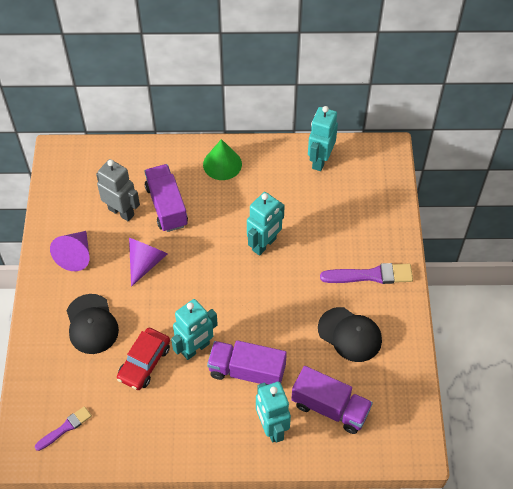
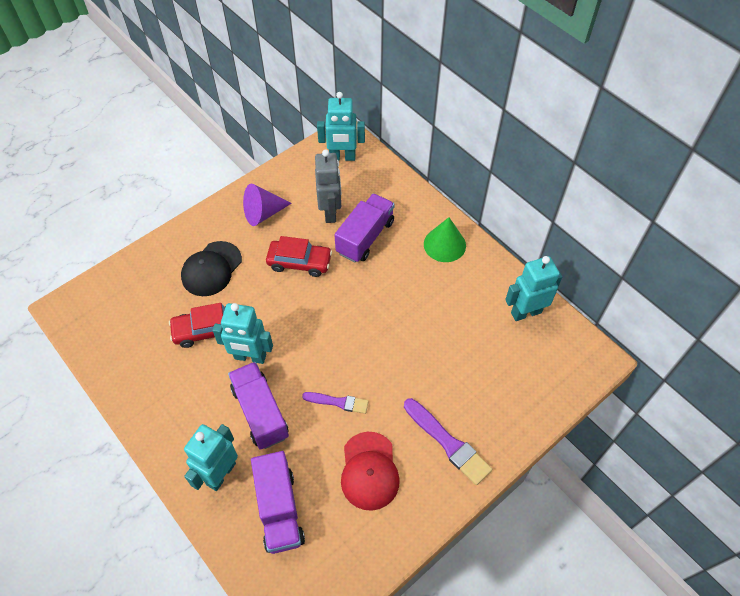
camera: 50 degrees right, 0 degrees up
purple brush [35,406,92,451] -> purple brush moved to [302,392,369,414]
purple cone [129,238,167,287] -> red car [266,236,332,277]
turquoise robot [247,192,285,256] -> turquoise robot moved to [317,92,365,161]
black cap [318,307,382,362] -> red cap [341,432,400,511]

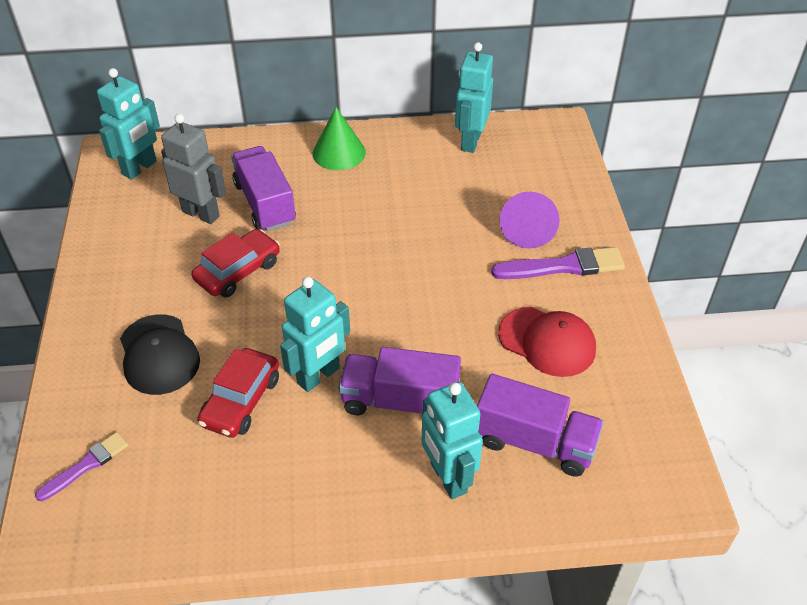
camera: 55 degrees left, 10 degrees down
purple cone [243,184,292,226] -> purple cone moved to [499,192,560,249]
purple brush [302,392,369,414] -> purple brush moved to [35,432,128,501]

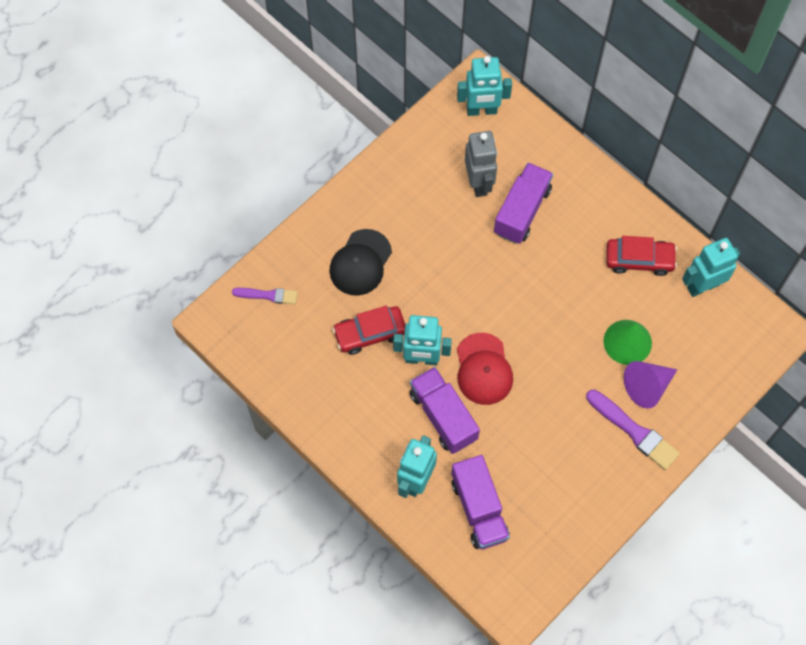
camera: 50 degrees right, 20 degrees up
red car [191,229,280,297] -> red car moved to [606,236,677,276]
green cone [313,107,366,170] -> green cone moved to [603,320,652,365]
red cap [498,307,596,377] -> red cap moved to [457,333,513,405]

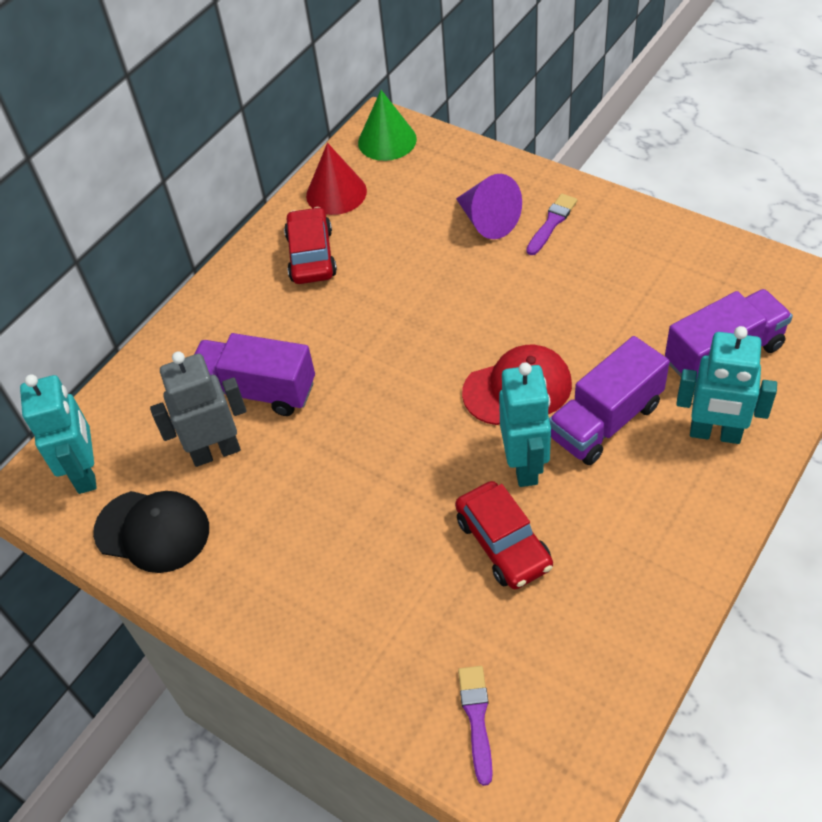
camera: 95 degrees left, 15 degrees down
black cap [329,229,392,296] -> black cap moved to [93,491,209,573]
purple brush [586,389,680,470] -> purple brush [526,194,577,255], size x0.62
green cone [603,320,652,365] -> green cone moved to [358,90,417,161]
turquoise robot [682,238,740,297] -> red cone [306,143,367,215]

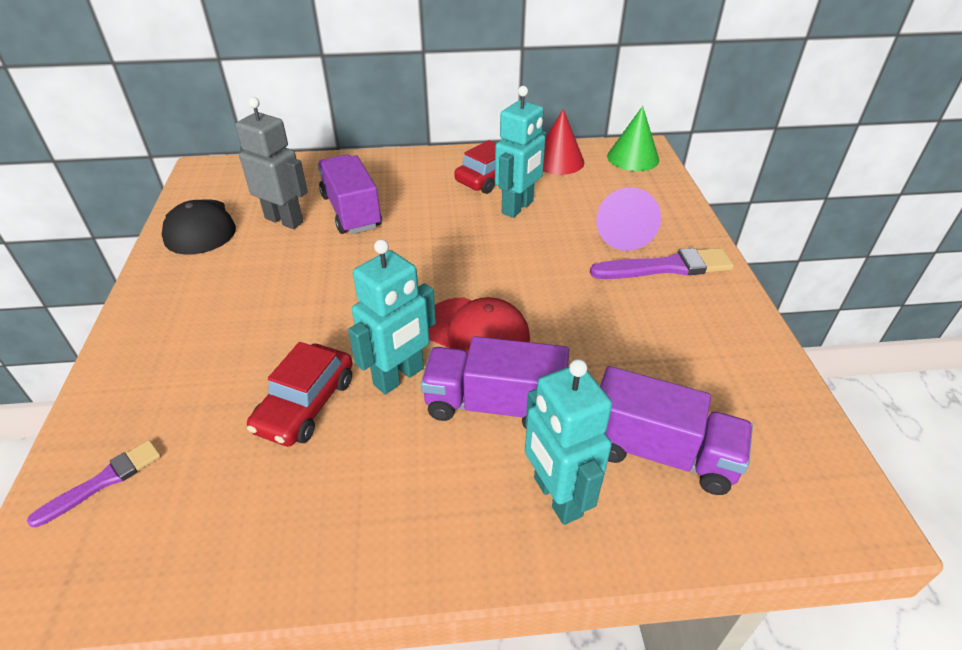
camera: 45 degrees right, 10 degrees down
turquoise robot [20,374,97,494] -> turquoise robot moved to [495,86,546,218]
purple brush [526,194,577,255] -> purple brush [590,248,734,279], size x1.60

